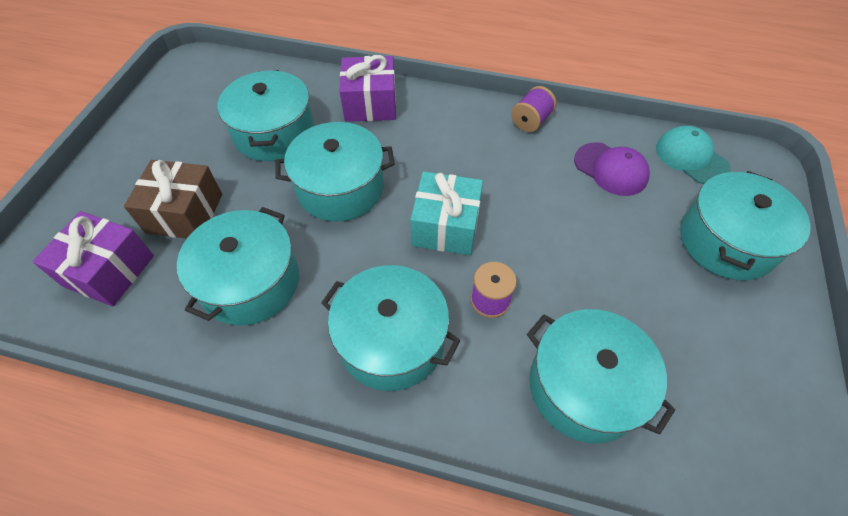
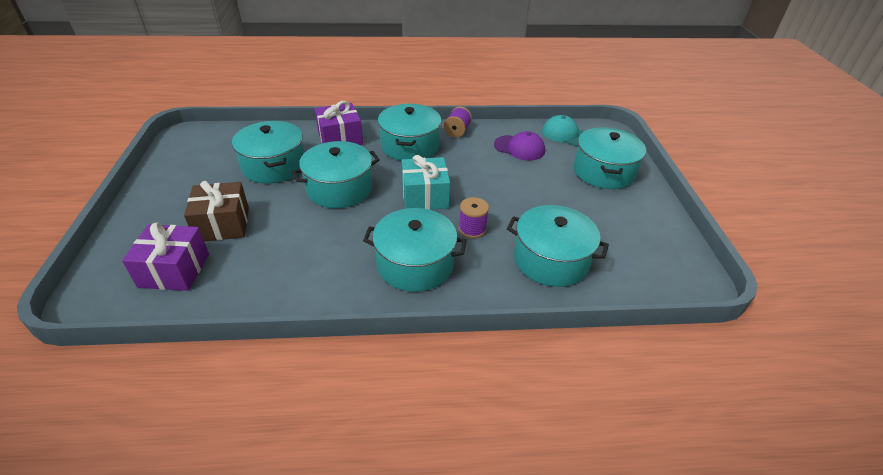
camera: 20 degrees left, 15 degrees down
turquoise pot [177,207,299,326] -> turquoise pot moved to [378,104,441,161]

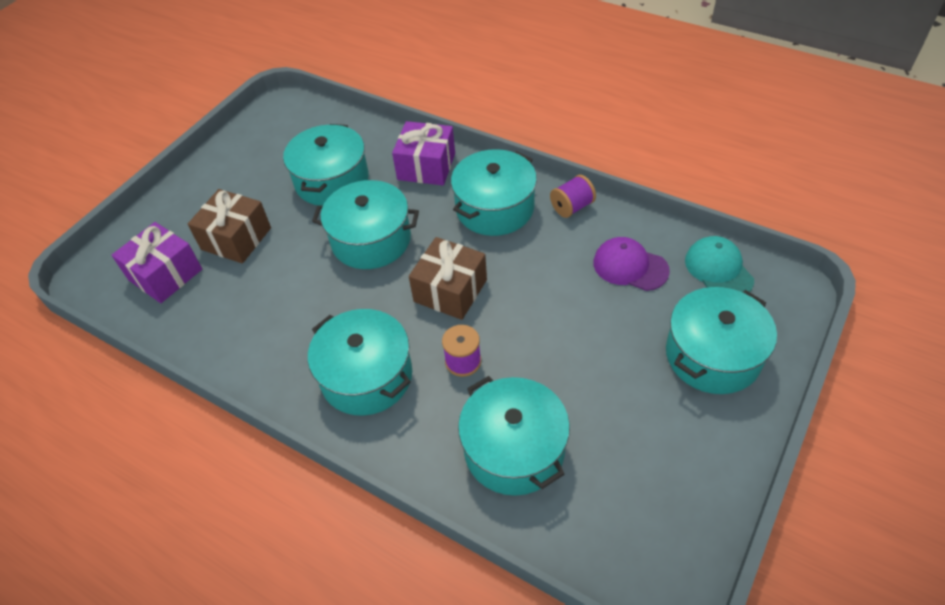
camera: 40 degrees right, 10 degrees up
turquoise gift [402,155,450,210] -> brown gift [409,237,487,320]
purple cap [494,131,545,161] -> purple cap turned 150 degrees clockwise [593,237,670,291]

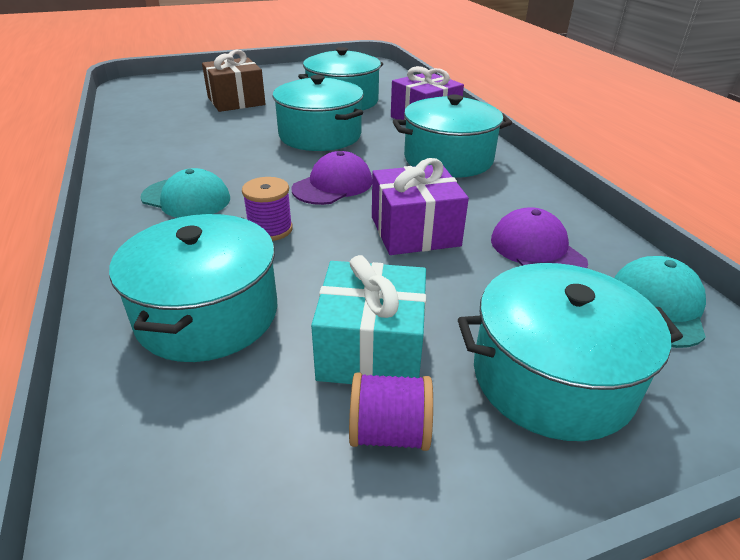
camera: 35 degrees right, 15 degrees down
purple gift [112,222,202,303] -> purple gift moved to [372,158,469,255]
turquoise pot [308,309,412,416] -> turquoise cap [140,168,230,218]
brown gift [409,237,487,320] -> purple cap [291,151,372,205]
purple spool [550,175,596,218] -> purple spool moved to [349,372,433,451]
none -> turquoise gift [311,255,426,384]

